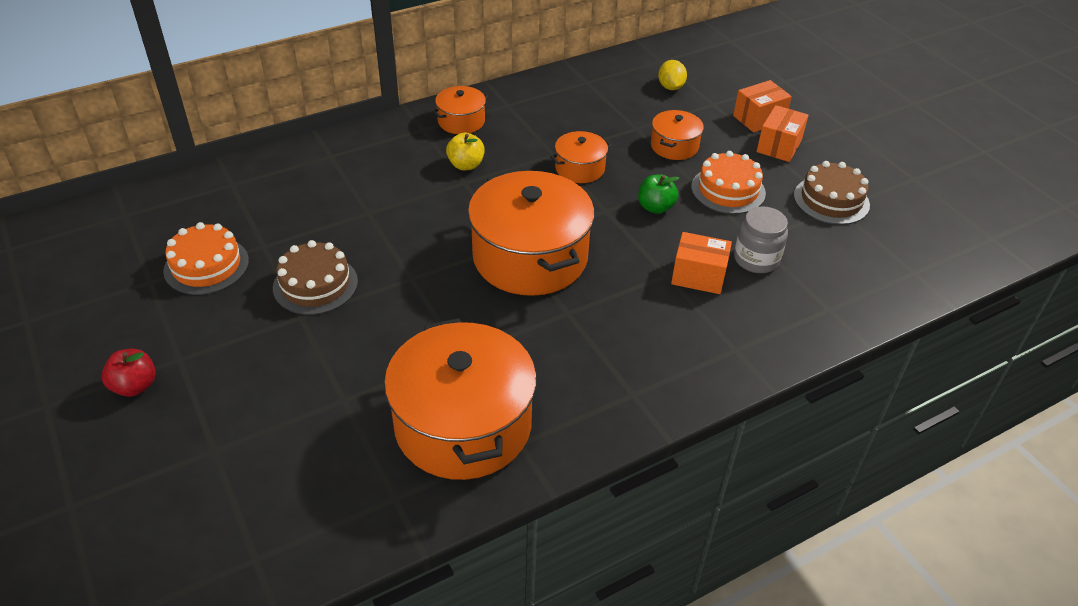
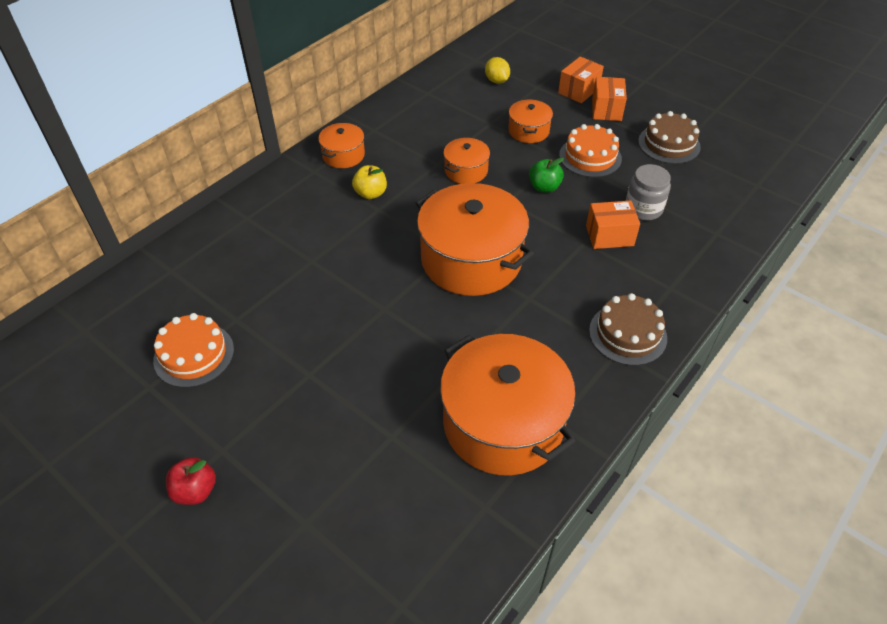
camera: 20 degrees left, 5 degrees up
brown cake [273,240,358,315] -> brown cake moved to [589,293,667,366]

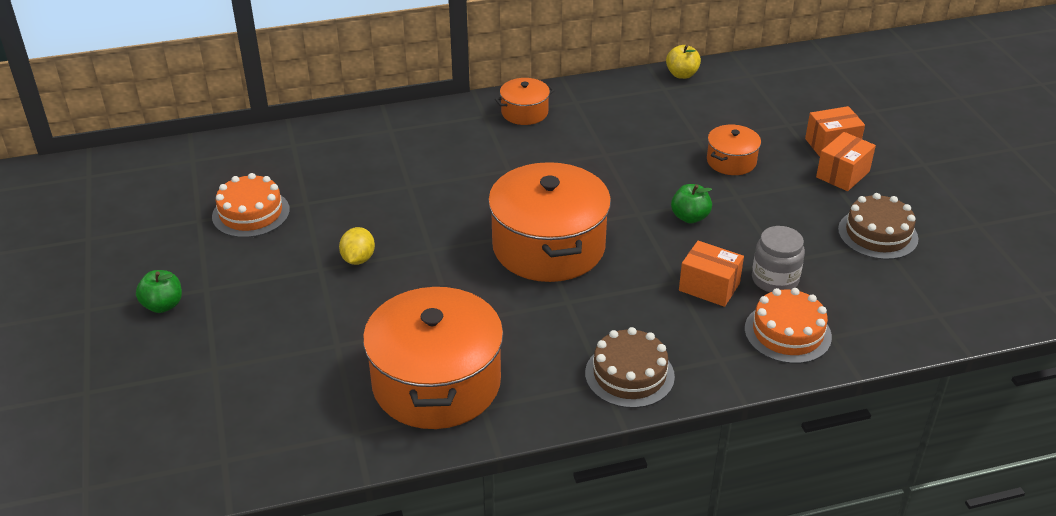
camera: 35 degrees right, 10 degrees down
red apple [166,457,216,505] -> green apple [136,270,182,313]
yellow apple [352,165,387,199] -> yellow apple moved to [666,45,701,79]
orange pot [443,138,490,184] -> none
yellow lemon [485,57,510,84] -> yellow lemon moved to [339,227,375,265]
orange cake [559,124,622,177] -> orange cake moved to [745,288,832,364]

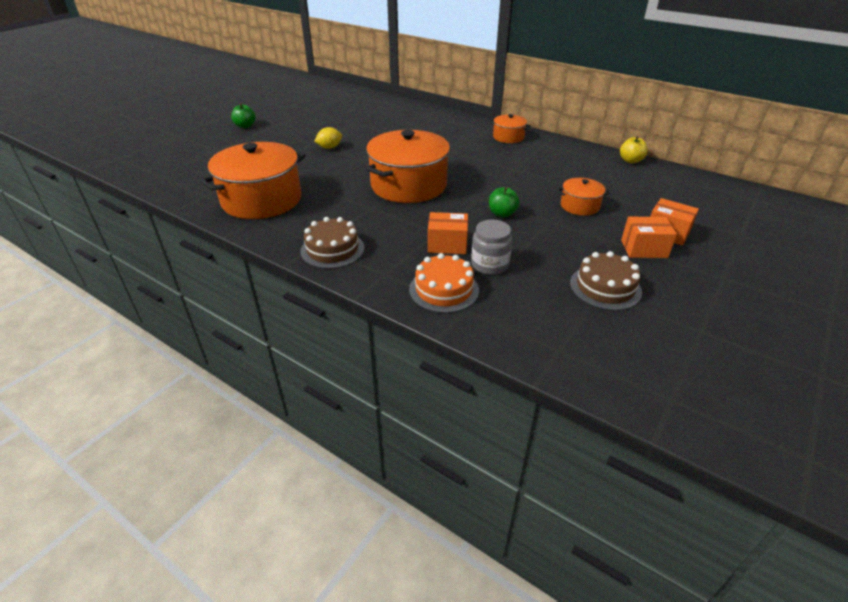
camera: 50 degrees right, 0 degrees up
orange cake [212,173,290,238] -> none
orange box [679,241,744,307] -> orange box turned 75 degrees counterclockwise [428,212,468,254]

